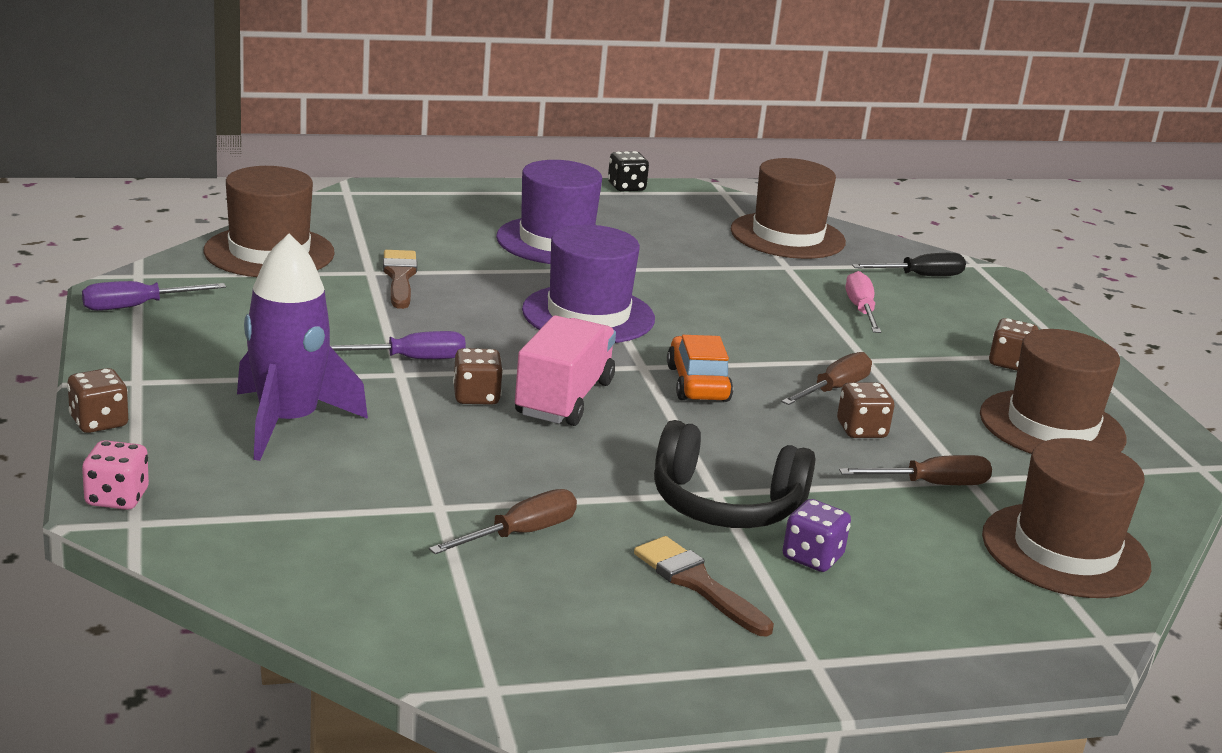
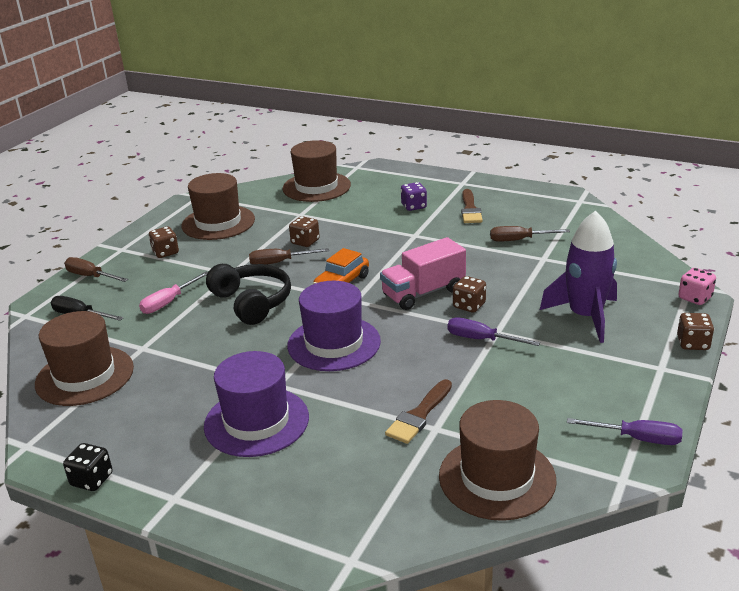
camera: 135 degrees left, 5 degrees up
black headphones [654,420,815,528] -> black headphones moved to [206,264,291,325]
brown screwdriver [839,455,992,485] -> brown screwdriver moved to [64,257,128,282]

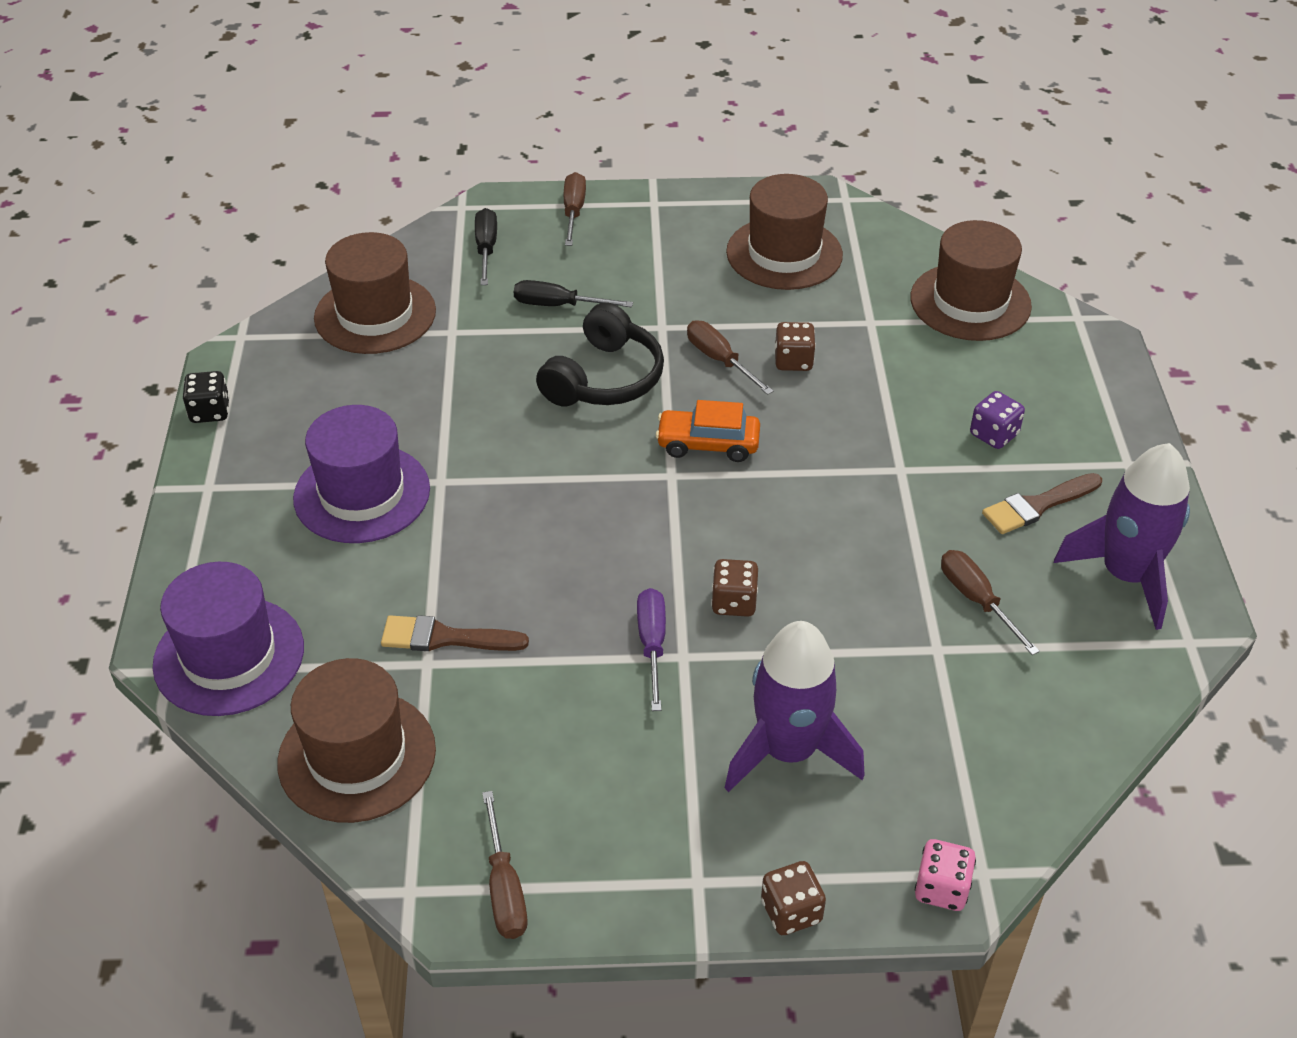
camera: 60 degrees right, 15 degrees up
pink screwdriver [139,272,208,314] -> black screwdriver [514,280,633,307]
brown dice [149,227,179,258] -> none
purple hat [287,281,381,371] -> purple hat moved to [153,562,304,716]
pink truck [380,237,466,310] -> none
purple screwdriver [567,418,682,445] -> brown screwdriver [482,791,528,939]
none -> purple rocket [1054,443,1190,630]

